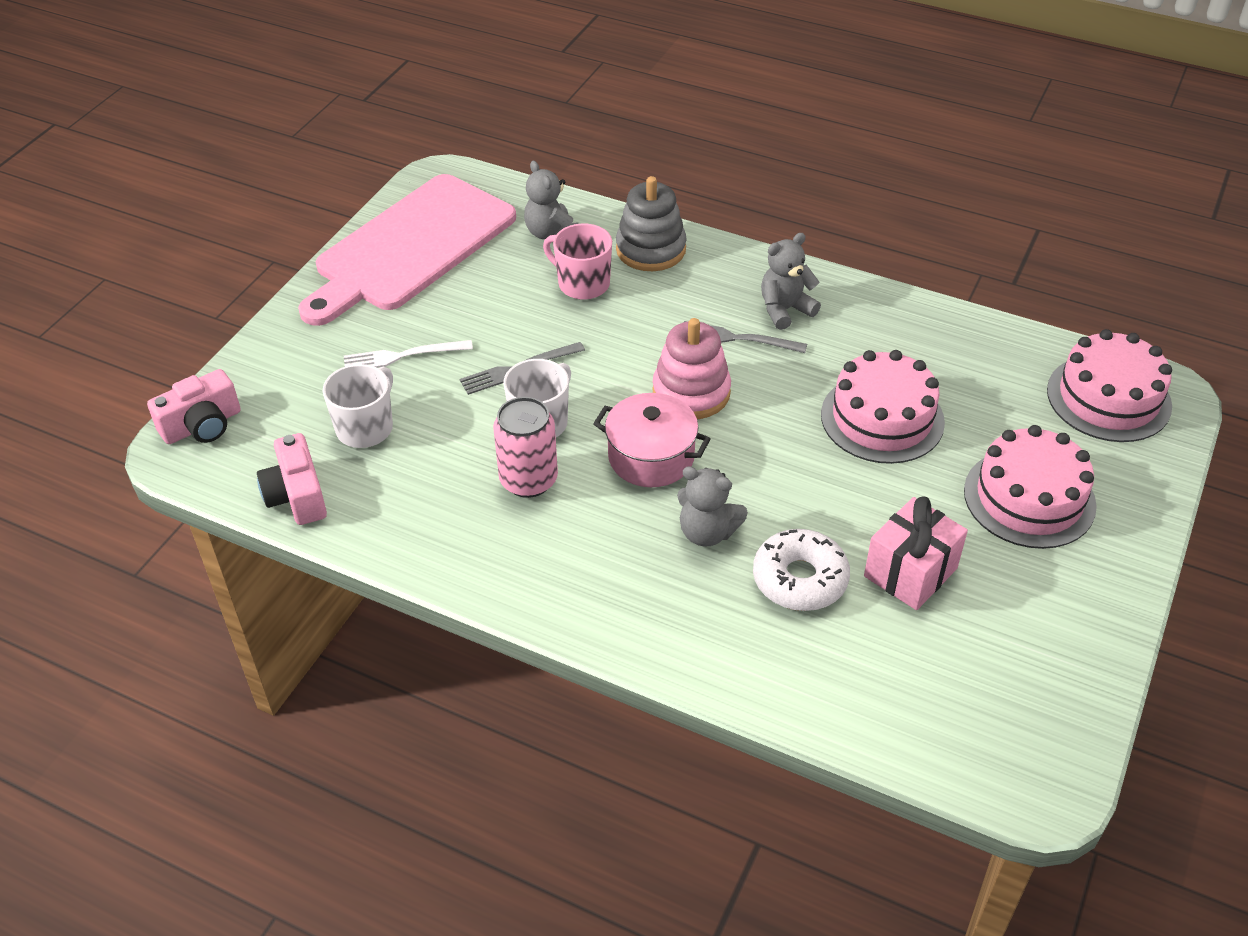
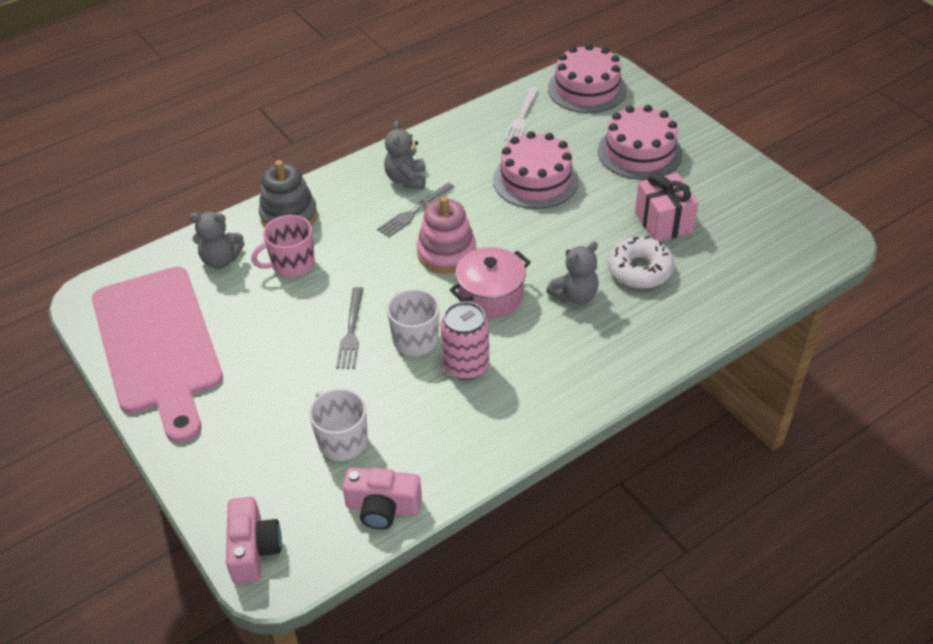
camera: 60 degrees left, 0 degrees up
white fork [344,340,473,368] -> white fork moved to [504,87,539,142]

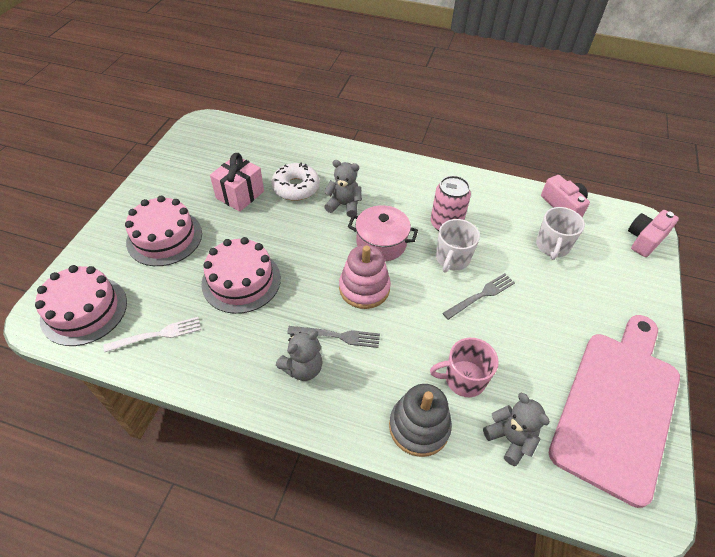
camera: 130 degrees left, 5 degrees up
pink mug [251,215,315,277] -> pink mug turned 150 degrees clockwise [430,338,499,397]

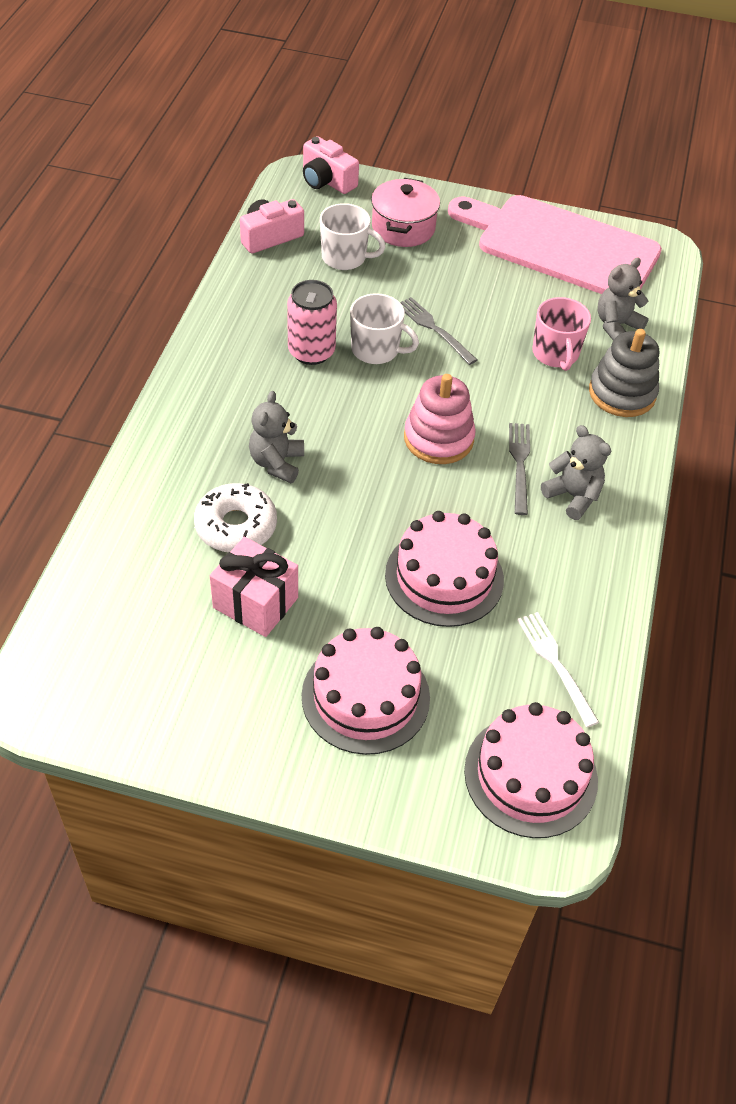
camera: 95 degrees left, 0 degrees up
pink pot [348,205,418,261] -> pink pot moved to [371,178,440,247]

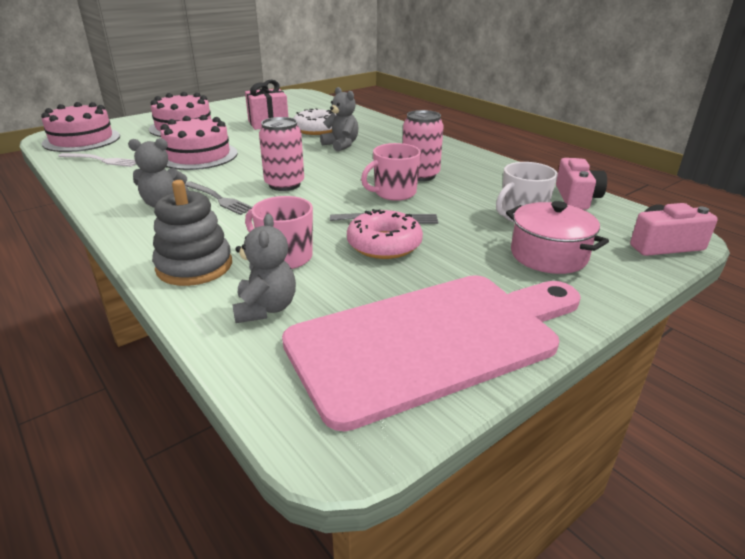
camera: 130 degrees right, 20 degrees down
white mug [350,293,419,364] -> pink mug [361,143,421,201]
pink stacking toy [404,374,476,464] -> pink can [259,117,304,191]
none -> pink donut [347,209,423,259]

